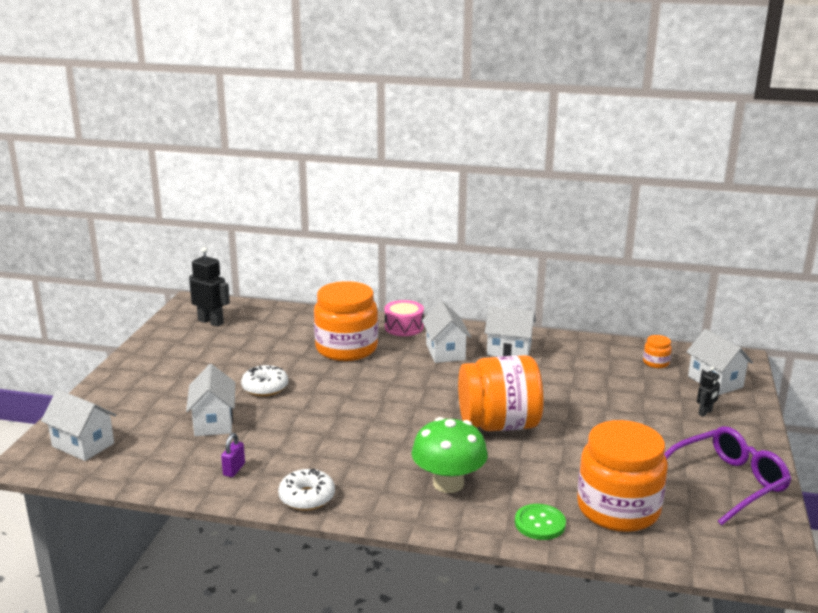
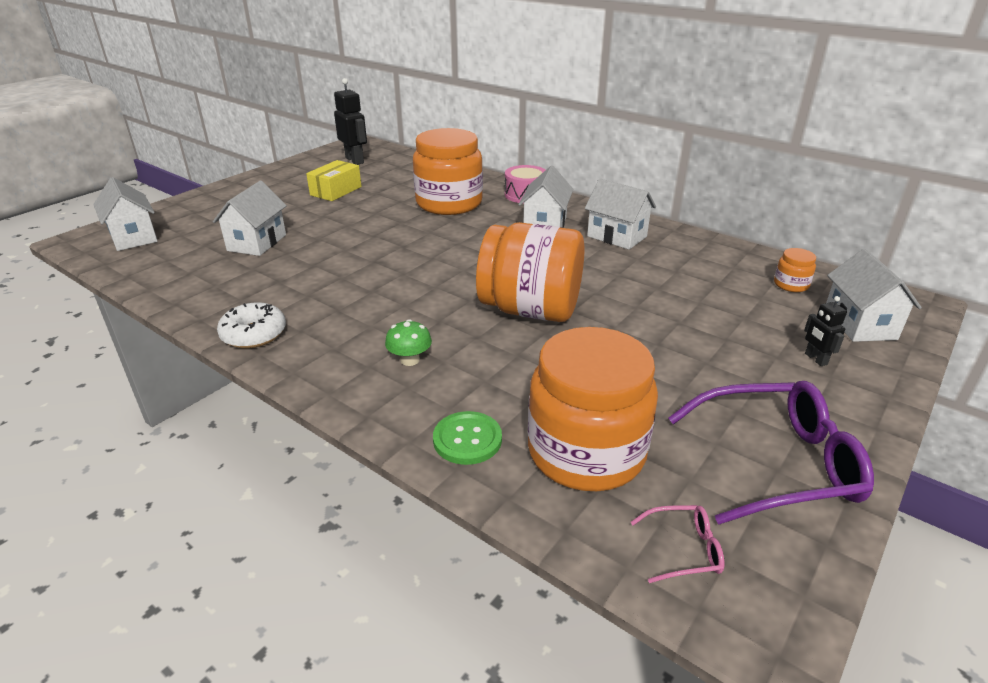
camera: 25 degrees right, 10 degrees up
purple padlock [221,433,245,477] -> none
white donut [241,365,288,396] -> none
green mushroom [412,417,488,493] -> green mushroom [385,319,432,366], size x0.49
black robot [697,367,720,417] -> black robot turned 90 degrees clockwise [804,296,847,366]
none -> yellow box [306,160,362,201]
none -> pink glasses [631,505,724,583]

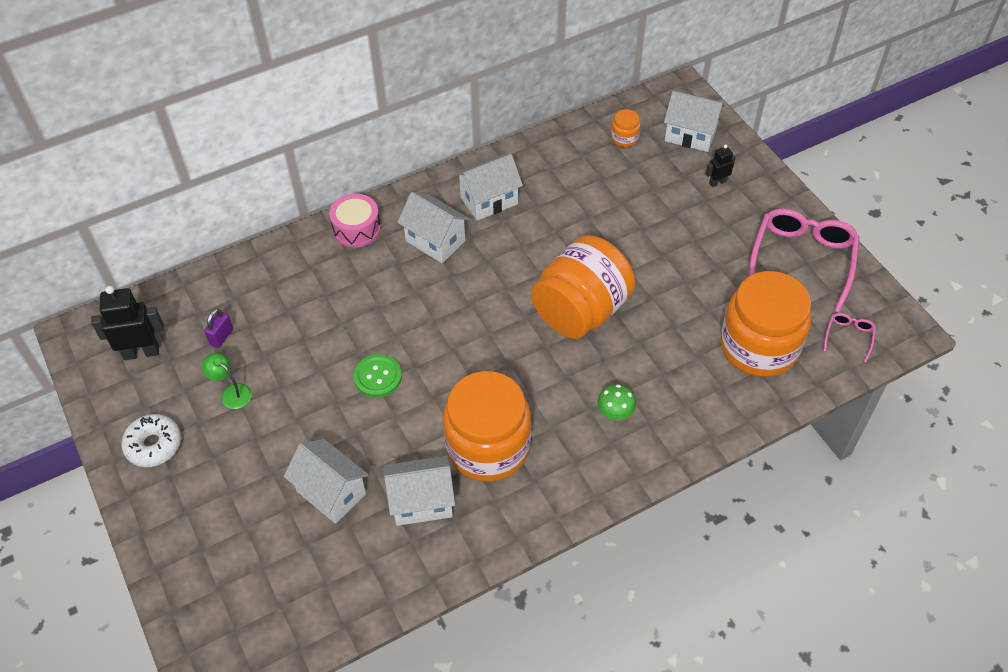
camera: 65 degrees left, 20 degrees up
white house [93,177,158,251] -> white house moved to [384,456,455,526]
white donut [217,302,286,348] -> white donut moved to [121,414,181,467]
yellow box [306,160,362,201] -> green lamp [201,353,252,409]
orange jar [413,128,483,215] -> orange jar moved to [443,371,531,482]
green button [433,411,502,465] -> green button moved to [353,354,402,398]
purple glasses [668,381,874,524] -> pink glasses [748,209,859,313]
black robot [804,296,847,366] -> black robot turned 150 degrees clockwise [706,145,736,187]
none -> purple padlock [204,308,233,348]

